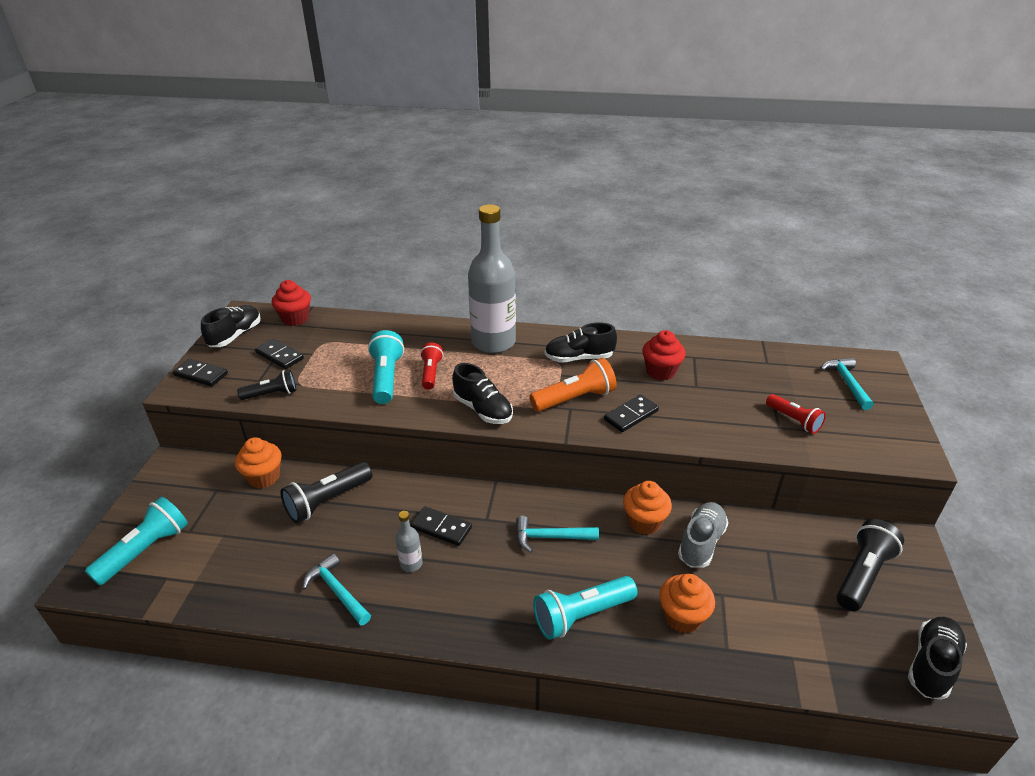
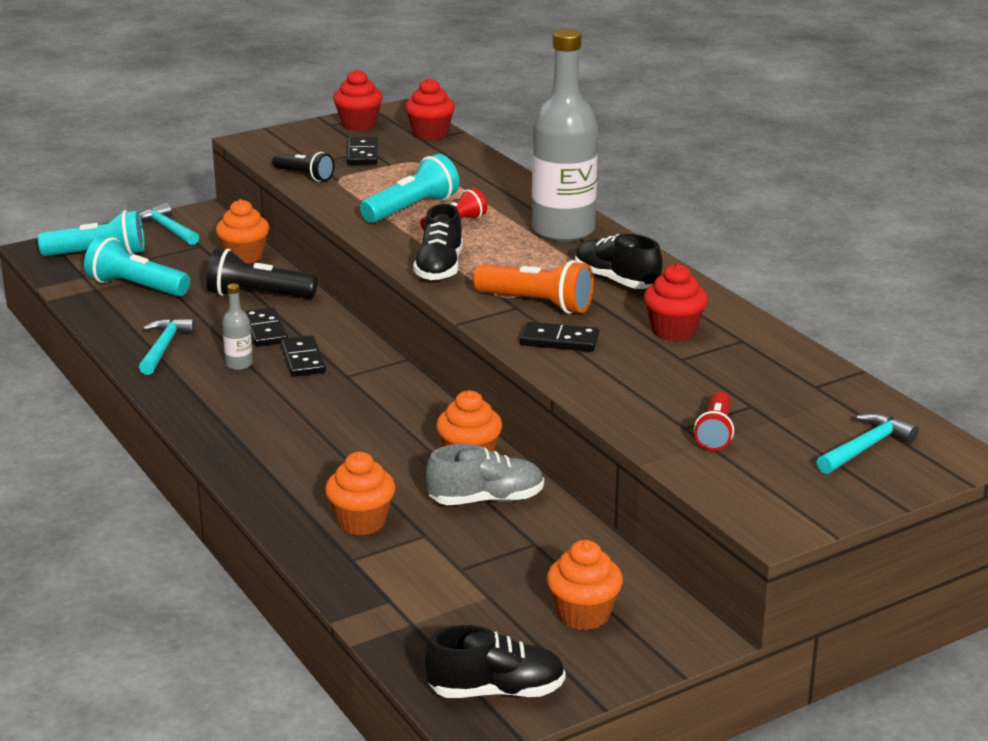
camera: 50 degrees right, 10 degrees down
black domino [173,359,228,387] -> black domino moved to [244,307,288,347]
black shoe [201,305,261,347] -> red cupcake [333,69,383,131]
turquoise hammer [516,516,599,553] -> turquoise hammer moved to [139,203,199,245]
turquoise flashlight [533,576,637,640] -> turquoise flashlight moved to [84,236,190,297]
black flashlight [837,519,904,611] -> orange cupcake [547,540,623,630]

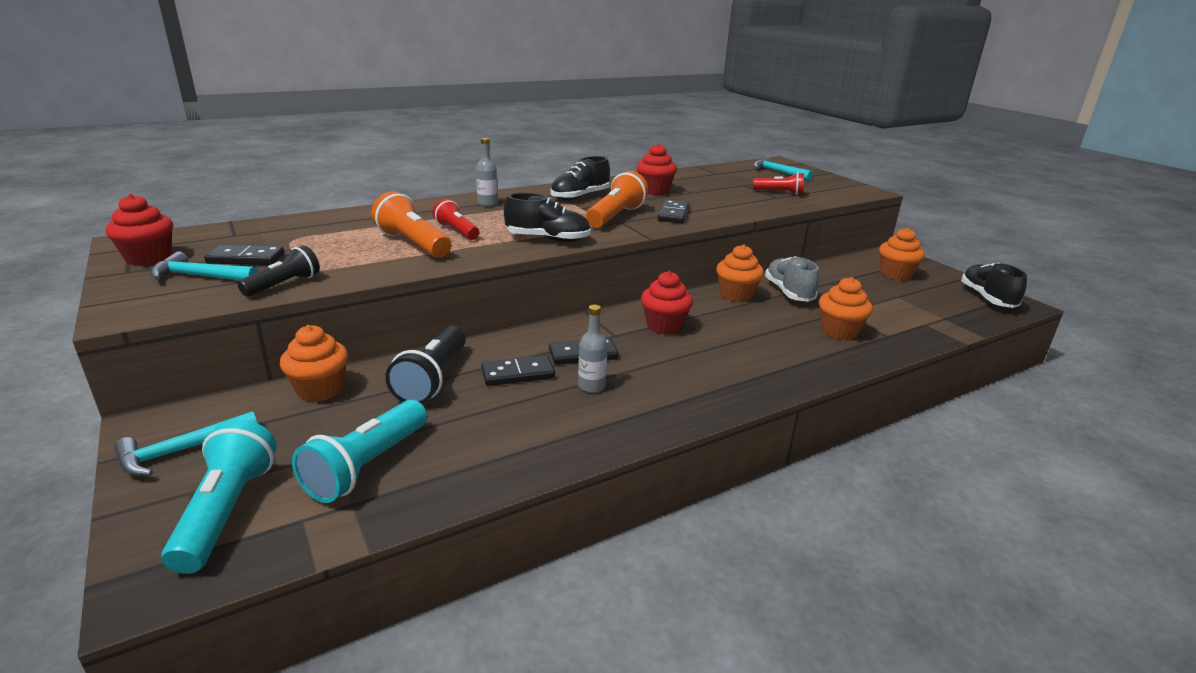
camera: 90 degrees left, 0 degrees up
turquoise hammer [139,318,196,375] -> turquoise hammer moved to [150,251,258,281]
turquoise flashlight [360,154,459,223] -> orange flashlight [371,192,451,258]
red cupcake [405,78,455,140] -> red cupcake moved to [641,271,693,335]
grey bottle [532,29,598,242] -> grey bottle [476,138,498,206], size x0.41

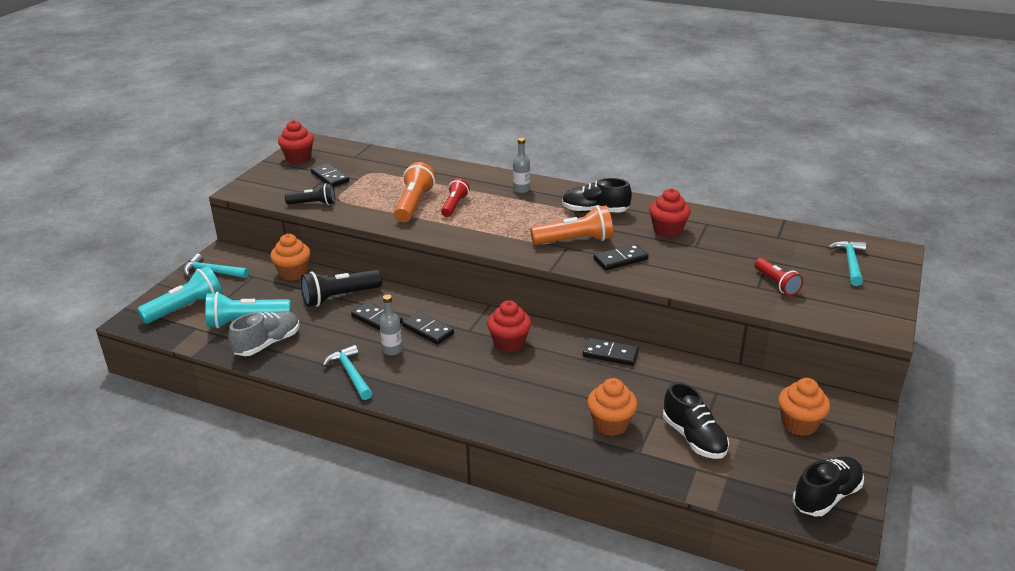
camera: 55 degrees right, 5 degrees up
turquoise hammer [150,251,258,281] -> turquoise hammer moved to [322,345,372,400]
black shoe [504,193,591,242] -> black shoe moved to [663,382,729,459]
orange cupcake [716,244,764,302] -> black domino [583,338,639,366]
grey shoe [765,256,819,302] -> grey shoe moved to [228,311,300,356]

